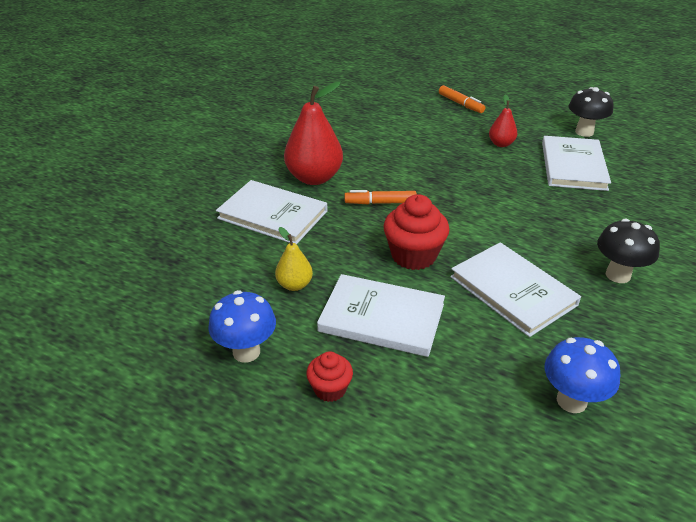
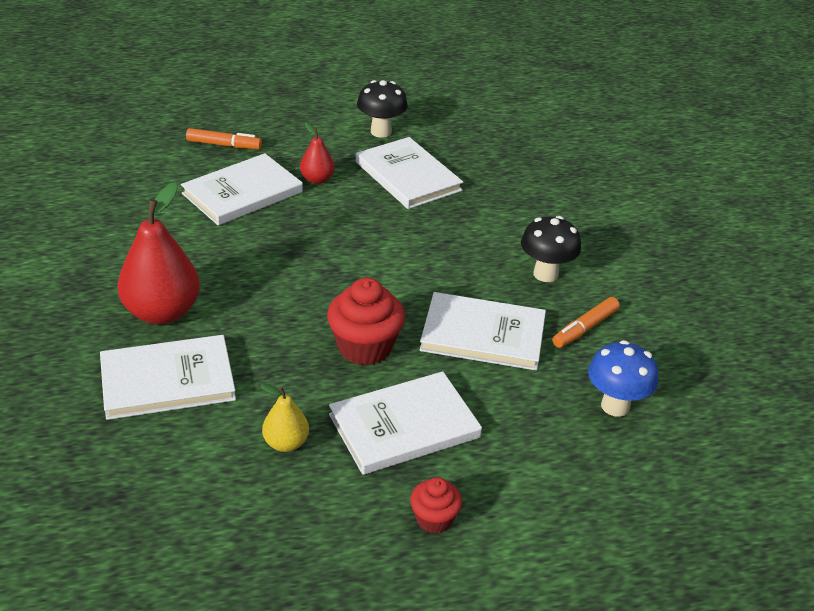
camera: 45 degrees left, 0 degrees up
blue mushroom [208,290,276,363] -> none
orange marker [344,190,417,204] -> orange marker moved to [553,297,620,348]
none -> white book [181,153,303,226]

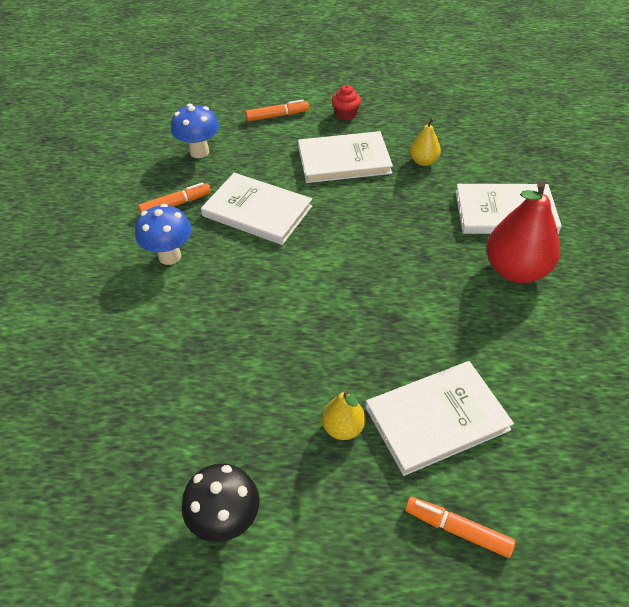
camera: 160 degrees left, 10 degrees up
red pear [300,122,335,184] -> yellow pear [322,390,365,440]
red cupcake [327,278,405,366] -> none
white book [356,137,463,209] -> none
black mushroom [521,216,581,282] -> blue mushroom [135,204,192,265]
none -> orange marker [245,99,309,122]

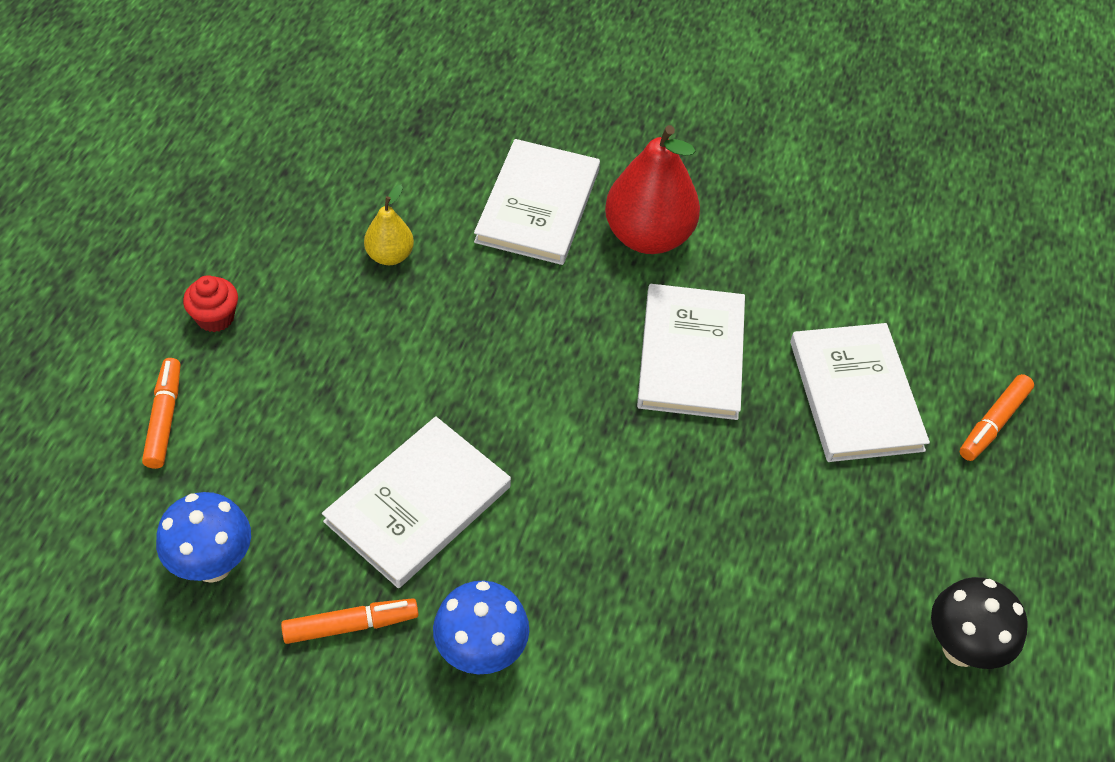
camera: 80 degrees left, 5 degrees up
orange marker [138,182,211,213] -> orange marker turned 90 degrees clockwise [281,598,419,644]
white book [298,131,393,183] -> white book moved to [637,284,745,420]
yellow pear [322,390,365,440] -> none

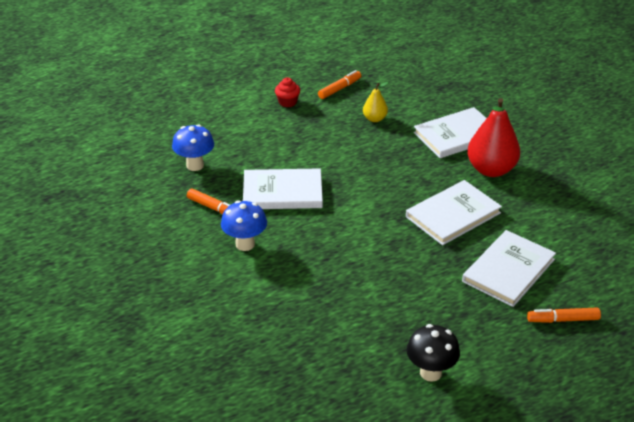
camera: 50 degrees right, 15 degrees down
orange marker [142,358,181,469] -> orange marker moved to [318,70,361,99]

